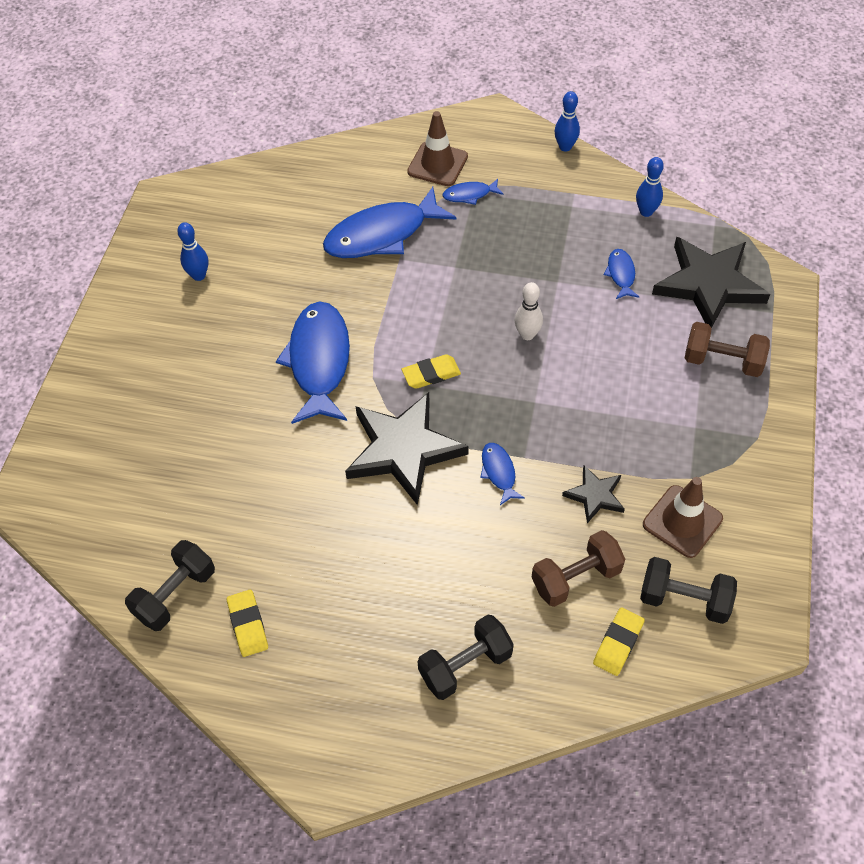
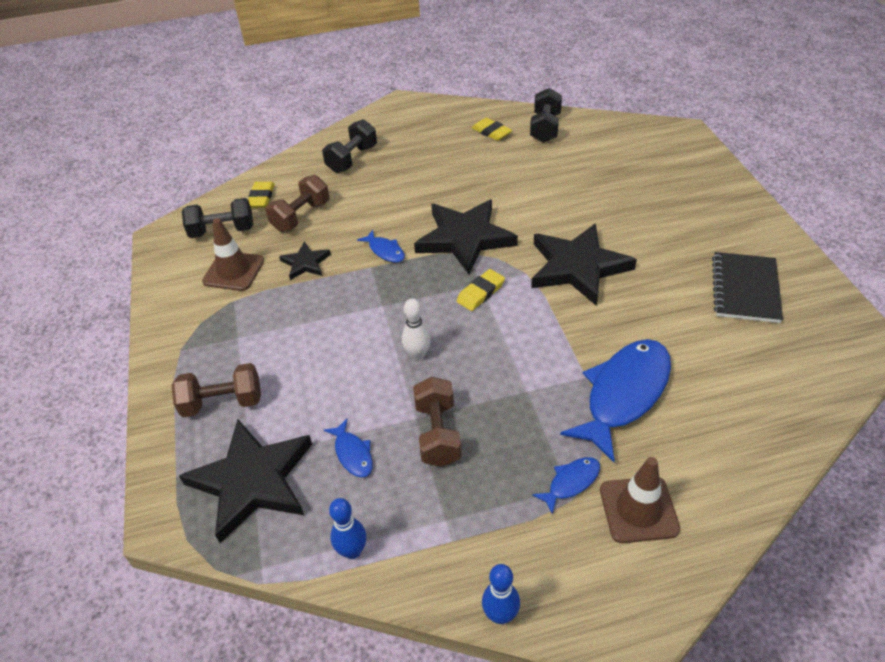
camera: 155 degrees right, 10 degrees down
blue bowling pin [177,222,208,281] -> black notebook [712,252,783,323]
blue fish [276,302,350,424] -> black star [531,223,637,306]
none -> brown dumbbell [413,377,462,467]

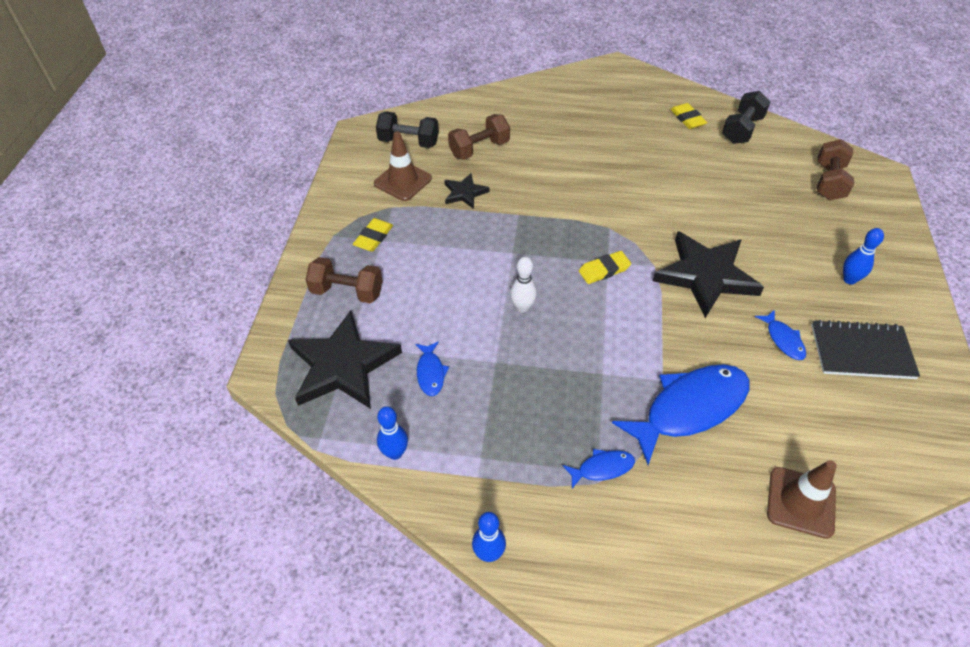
camera: 20 degrees right, 5 degrees up
yellow eraser [248,182,275,208] -> yellow eraser moved to [353,218,393,252]
black dumbbell [322,119,377,173] -> none
blue fish [357,230,405,262] -> blue fish moved to [755,310,806,360]
brown dumbbell [413,377,462,467] -> brown dumbbell moved to [817,139,854,200]
black star [414,200,518,274] -> none
brown traffic cone [600,457,680,543] -> brown traffic cone moved to [767,460,837,539]
black notebook [712,252,783,323] -> black notebook turned 60 degrees clockwise [811,320,920,379]
none -> blue bowling pin [843,228,884,285]

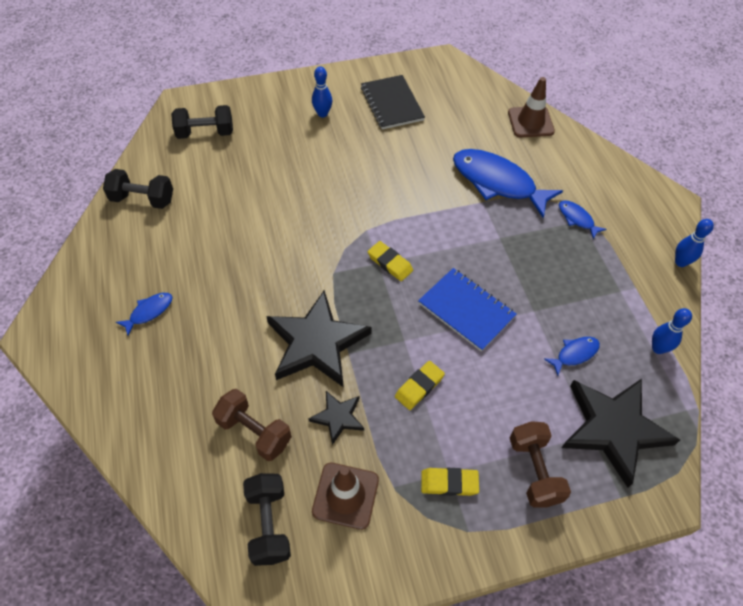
camera: 115 degrees left, 5 degrees up
white bowling pin [510,257,537,313] -> blue notebook [418,268,517,352]
black star [653,231,764,318] -> black star moved to [266,290,372,387]
yellow eraser [670,103,707,129] -> yellow eraser moved to [395,361,445,410]
blue fish [755,310,806,360] -> blue fish moved to [116,293,173,336]
brown dumbbell [817,139,854,200] -> black dumbbell [171,105,233,139]

